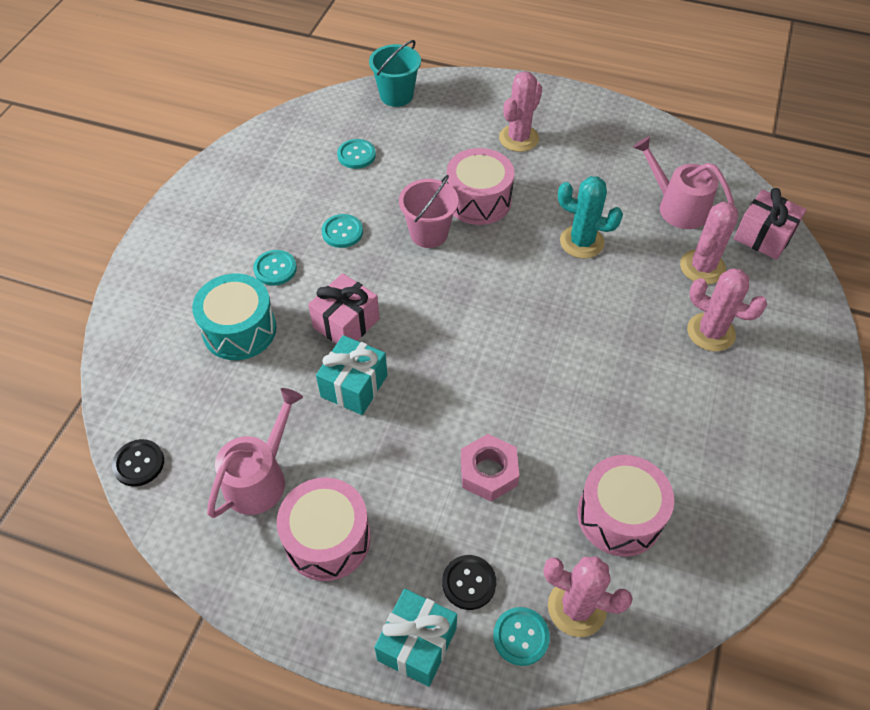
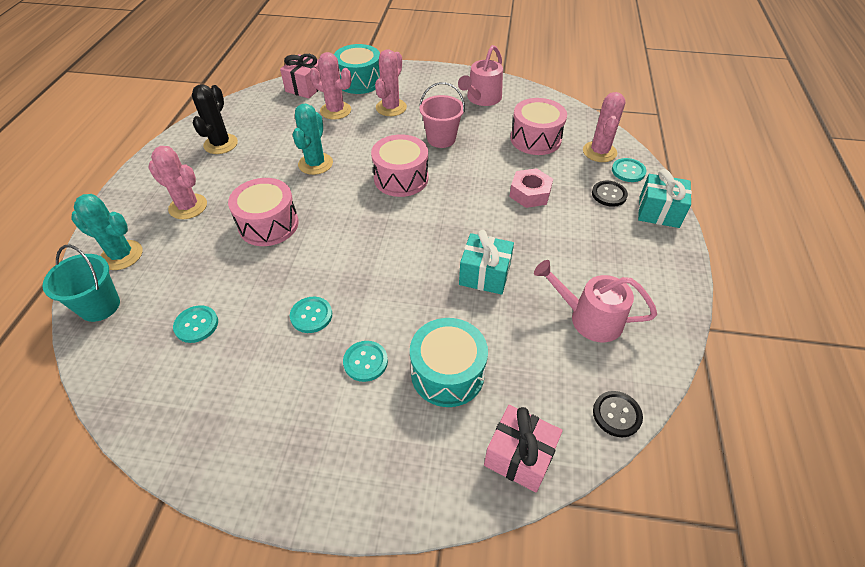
camera: 100 degrees left, 5 degrees down
pink drum [277,477,371,581] -> pink drum moved to [371,134,428,197]
pink gift [308,273,380,344] -> pink gift moved to [484,405,563,492]
pink bucket [399,175,459,248] -> pink bucket moved to [419,82,465,148]
pink watering can [633,136,734,229] -> pink watering can moved to [458,45,503,106]
none -> turquoise cactus [71,194,143,270]
none -> black cactus [192,84,238,154]
none -> turquoise drum [334,44,380,94]

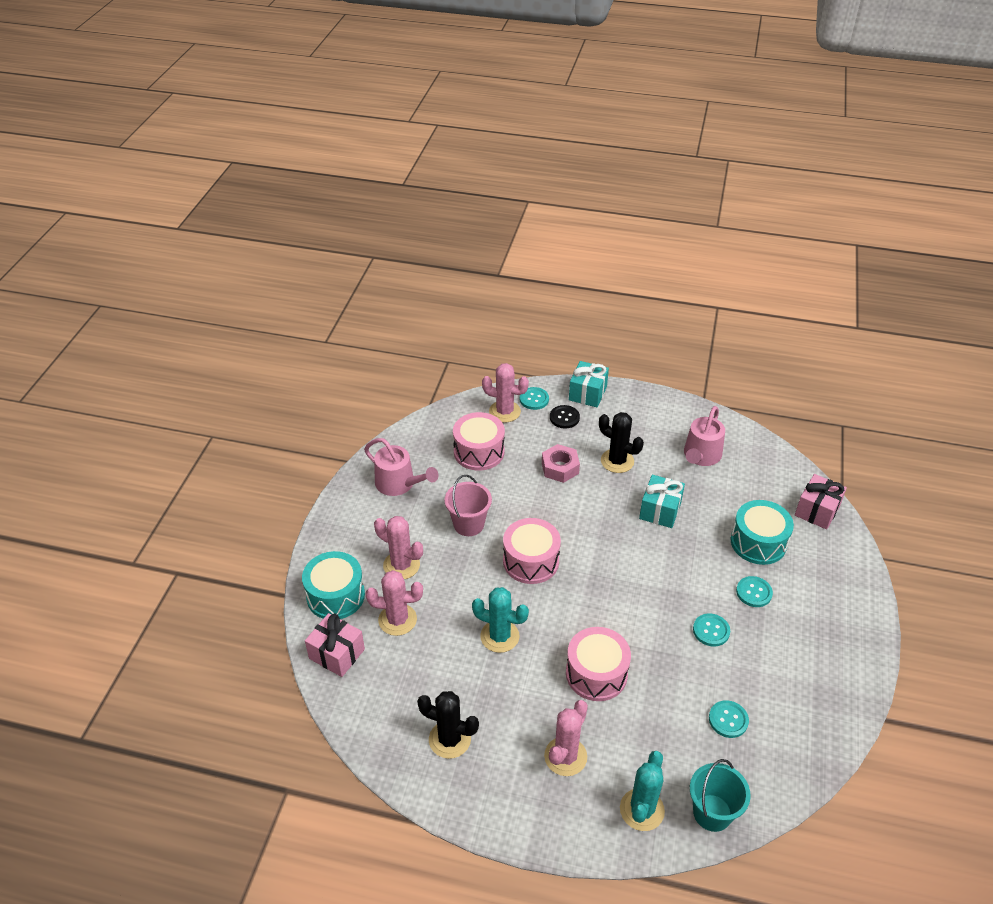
camera: 85 degrees left, 5 degrees down
pink cactus [310,52,351,119] -> pink cactus turned 60 degrees clockwise [366,570,423,636]
black button [593,391,643,437] -> none
none -> black cactus [599,412,644,473]

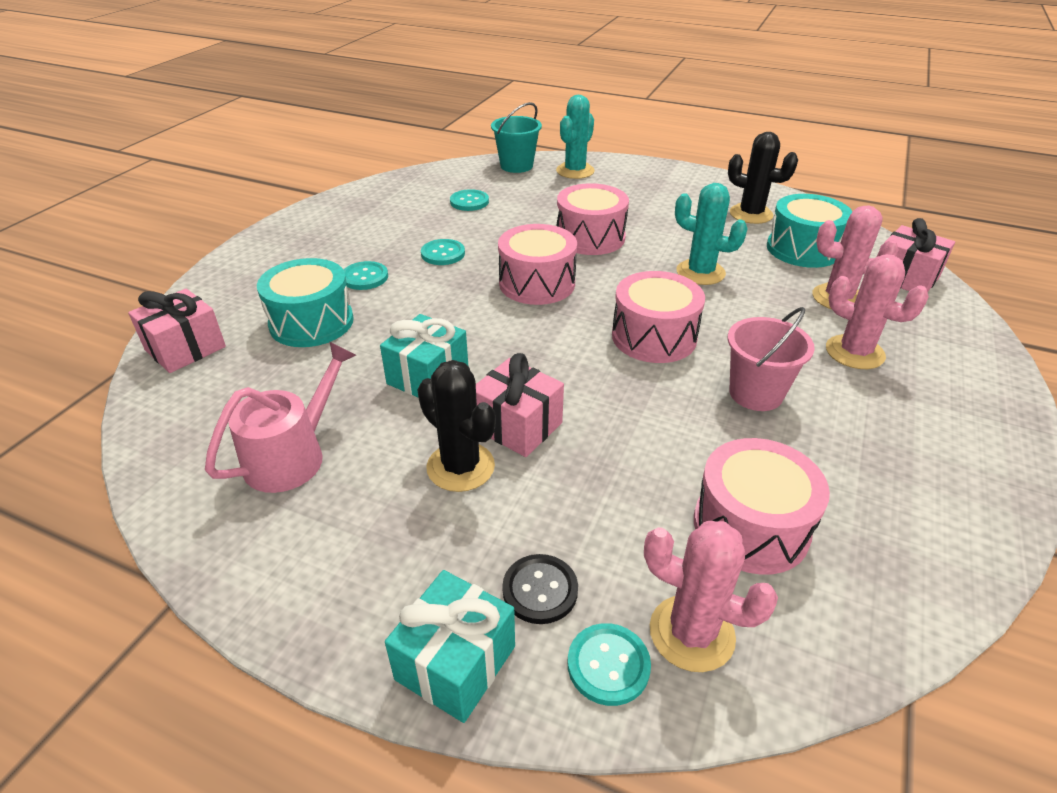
camera: 170 degrees left, 5 degrees down
turquoise drum [302,551,365,619] -> turquoise drum moved to [767,194,852,268]
pink watering can [364,438,439,496] -> none
pink nut [542,444,580,483] -> none
pink cactus [544,700,588,776] -> none
none -> pink gift [476,353,564,457]
none -> pink drum [498,224,577,305]

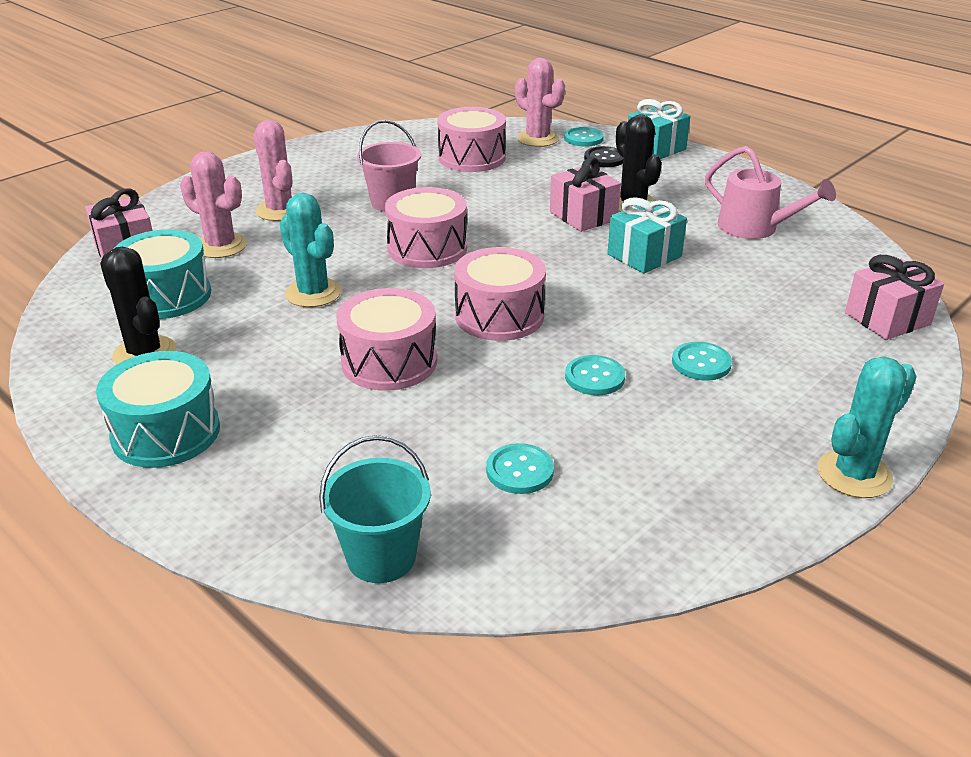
camera: 160 degrees left, 5 degrees down
pink watering can [205,342,356,493] -> pink watering can turned 105 degrees counterclockwise [705,146,836,239]
turquoise drum [257,258,354,347] -> turquoise drum moved to [96,351,220,468]
turquoise cactus [556,95,595,179] -> turquoise cactus moved to [817,357,917,498]

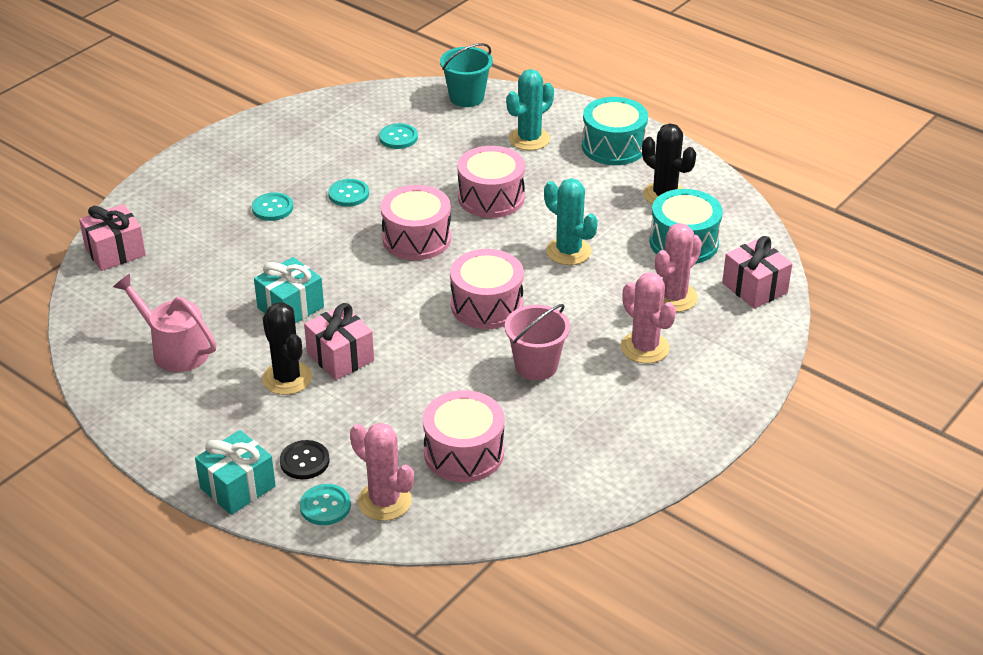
camera: 175 degrees right, 5 degrees up
pink cactus [180,151,247,258] -> pink cactus turned 75 degrees counterclockwise [655,223,702,312]
turquoise cactus [817,357,917,498] -> turquoise cactus moved to [506,69,554,151]

